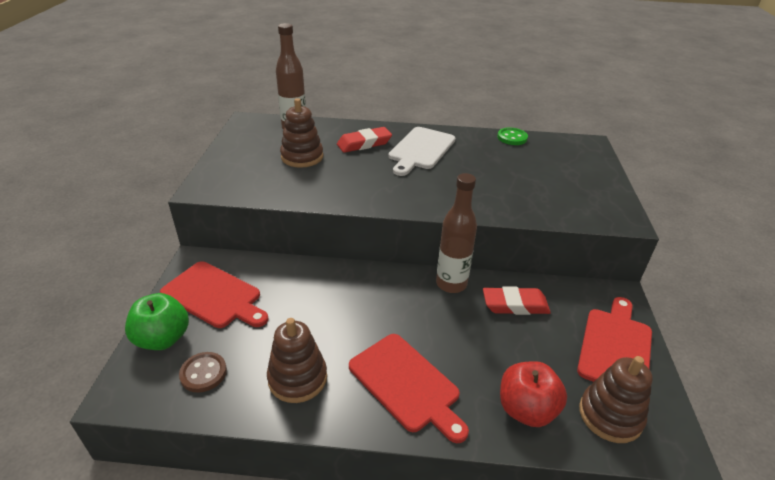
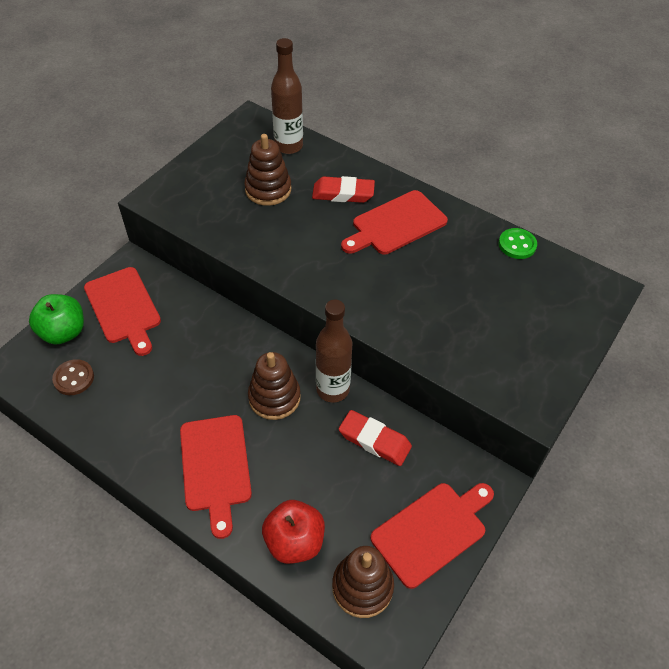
camera: 30 degrees right, 15 degrees up
brown stacking toy [267,318,327,403] -> brown stacking toy moved to [248,352,301,420]
white cutting board [388,127,456,176] -> red cutting board [341,190,448,255]

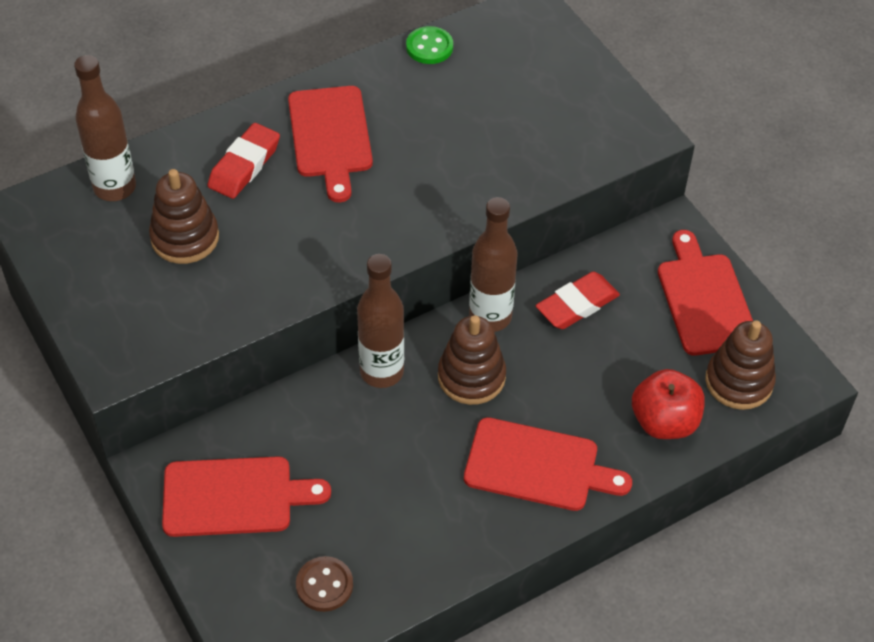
camera: 65 degrees left, 0 degrees up
green apple [29,294,84,345] -> none
none -> brown bottle [357,254,404,388]

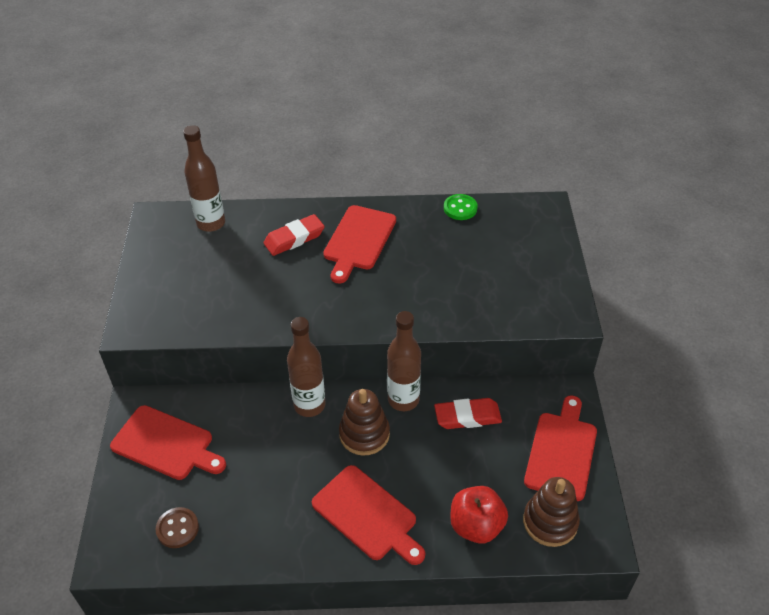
camera: 30 degrees right, 5 degrees down
brown stacking toy [149,169,219,264] -> none

